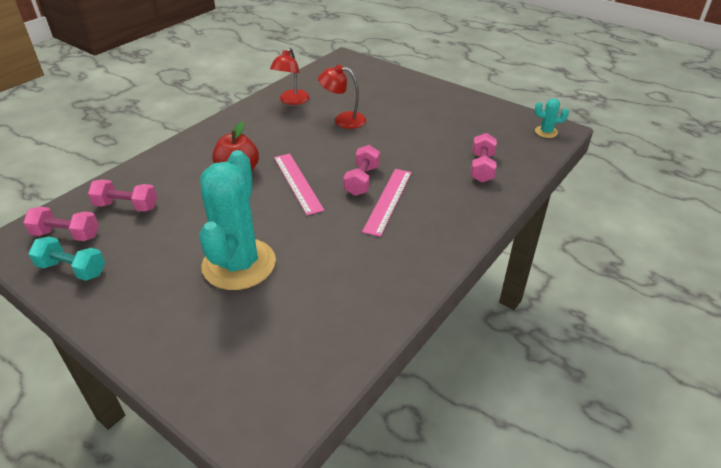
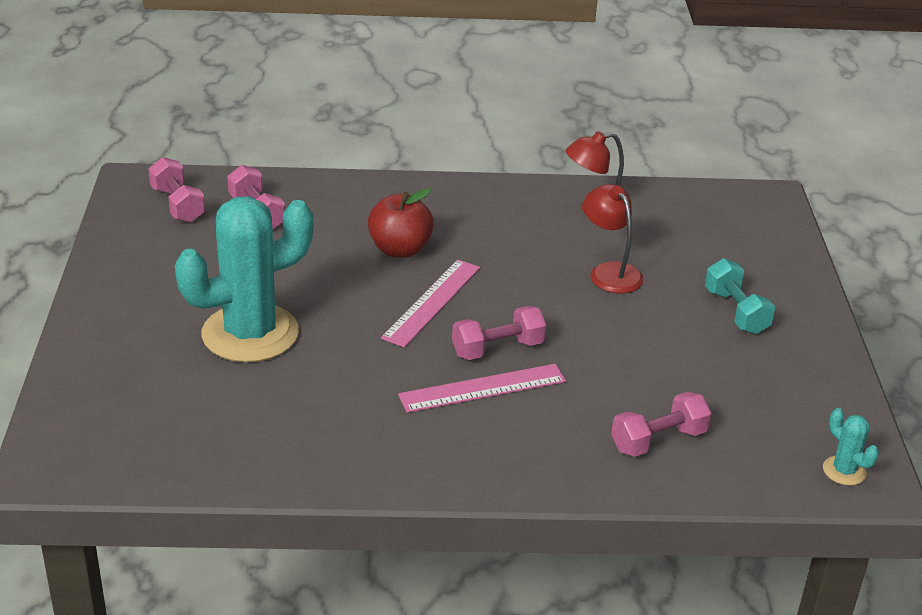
camera: 50 degrees right, 5 degrees down
turquoise dumbbell [28,236,105,281] -> turquoise dumbbell moved to [705,258,775,334]

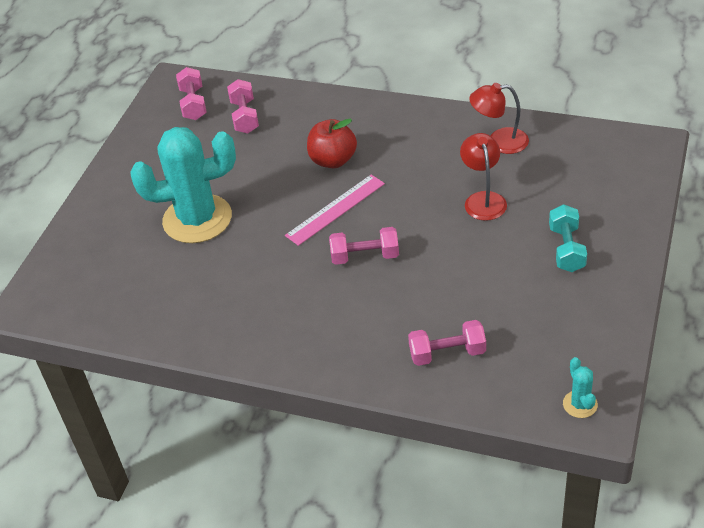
camera: 25 degrees right, 10 degrees up
pink ruler [398,364,566,413] -> none

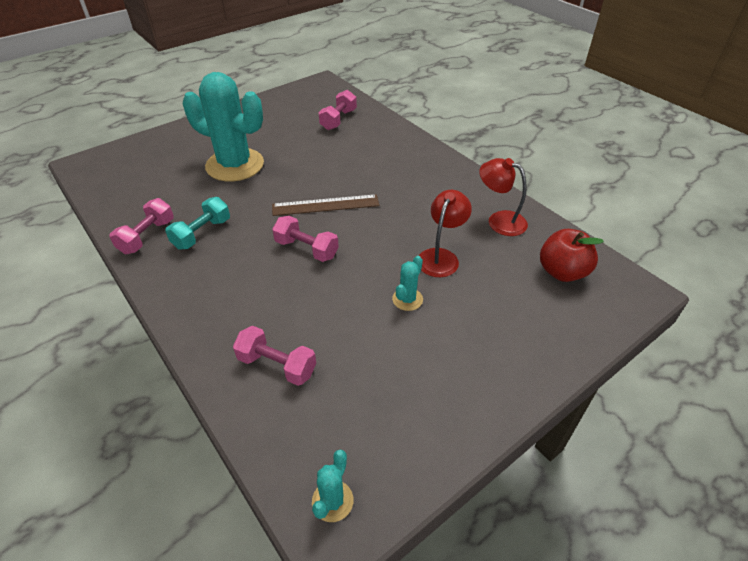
camera: 30 degrees right, 0 degrees up
pink dumbbell [176,67,207,120] -> pink dumbbell moved to [110,198,174,254]
pink ruler [285,175,385,246] -> brown ruler [272,194,379,216]
red apple [307,119,357,168] -> red apple moved to [540,229,604,282]
turquoise dumbbell [549,204,587,272] -> turquoise dumbbell moved to [165,197,230,249]
none -> turquoise cactus [392,256,423,311]

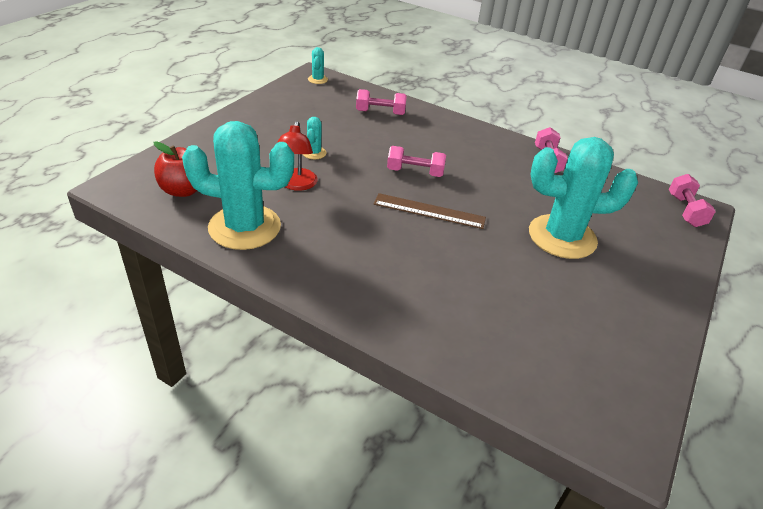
camera: 155 degrees right, 5 degrees down
turquoise dumbbell [165,197,230,249] -> none
brown ruler [272,194,379,216] -> brown ruler turned 45 degrees clockwise [374,193,486,229]
pink dumbbell [319,90,357,130] -> pink dumbbell moved to [669,174,716,227]
red lamp [479,158,528,236] -> turquoise cactus [182,121,294,250]

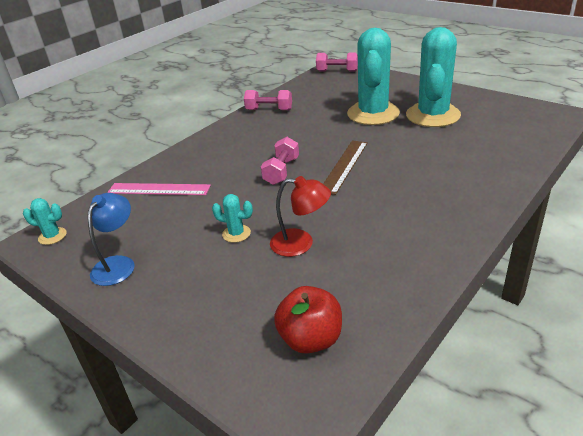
camera: 75 degrees left, 5 degrees down
turquoise cactus [182,121,294,250] -> turquoise cactus moved to [406,27,461,127]
pink dumbbell [356,89,407,115] -> pink ruler [107,183,211,195]
none -> blue lamp [88,193,135,286]

